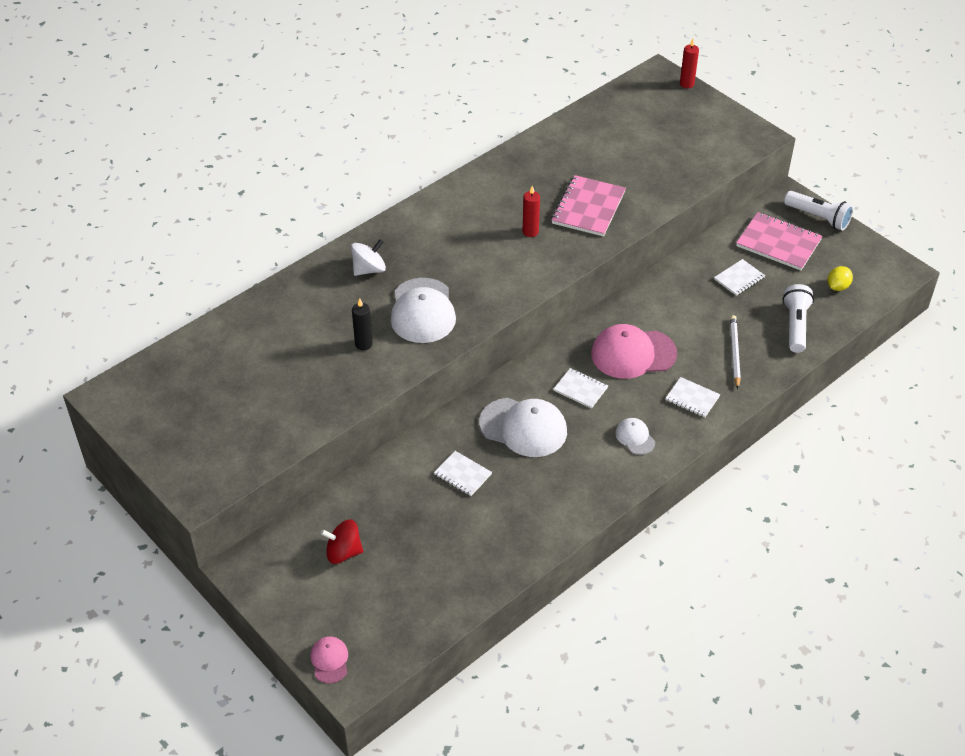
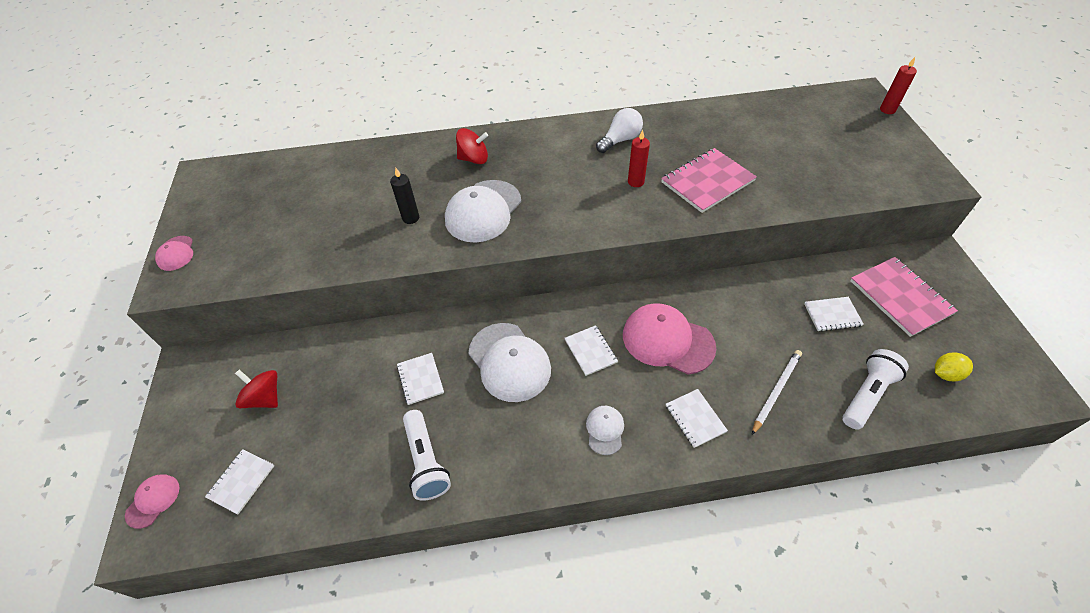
camera: 35 degrees right, 5 degrees up
white spinning top [351,239,386,276] -> red spinning top [456,128,488,164]
white flashlight [784,191,853,231] -> white flashlight moved to [403,410,451,501]
none -> pink cap [155,236,193,271]
none -> white notebook [205,449,274,514]
none -> white light bulb [596,108,643,153]

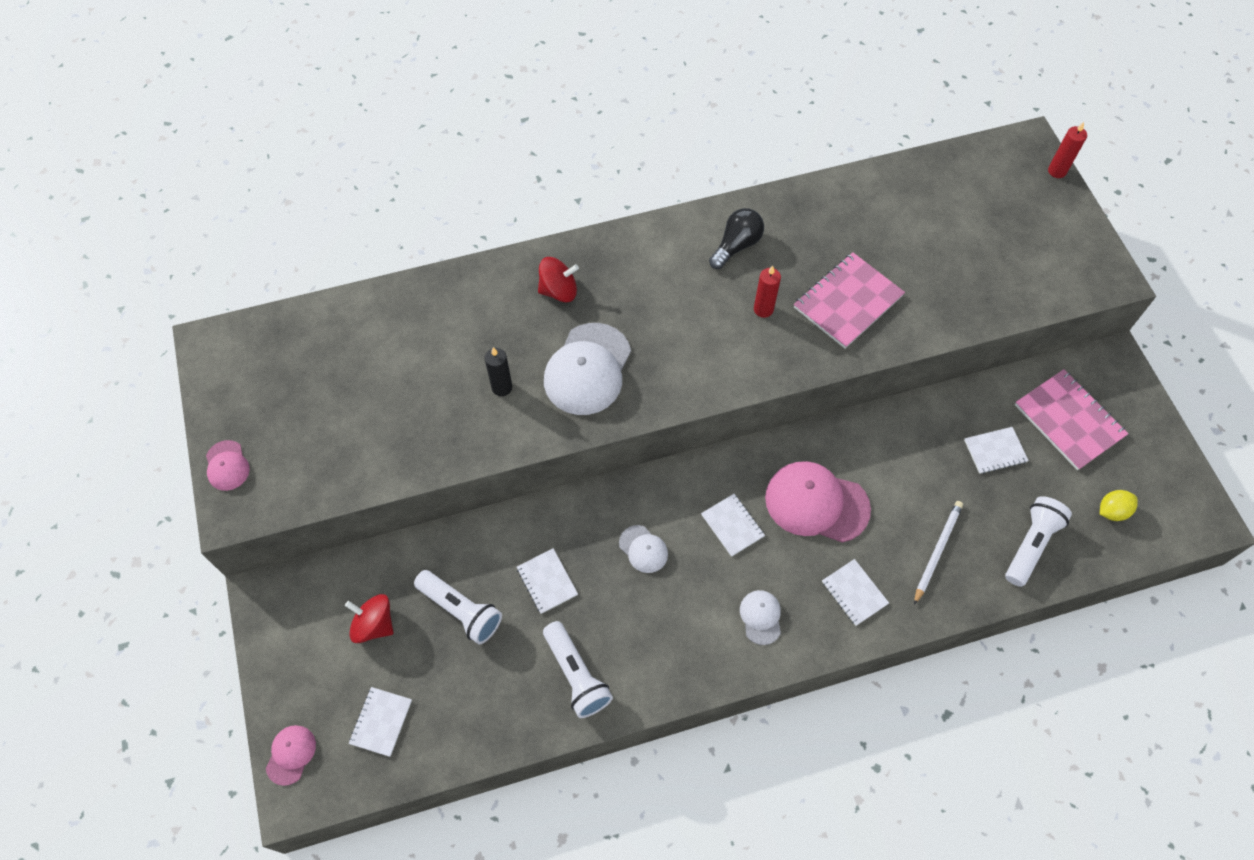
camera: 10 degrees left, 10 degrees up
white cap [468,323,551,402] -> white cap [619,525,668,573], size x0.50
white light bulb [596,108,643,153] -> black light bulb [709,208,764,269]
none -> white flashlight [414,570,502,644]

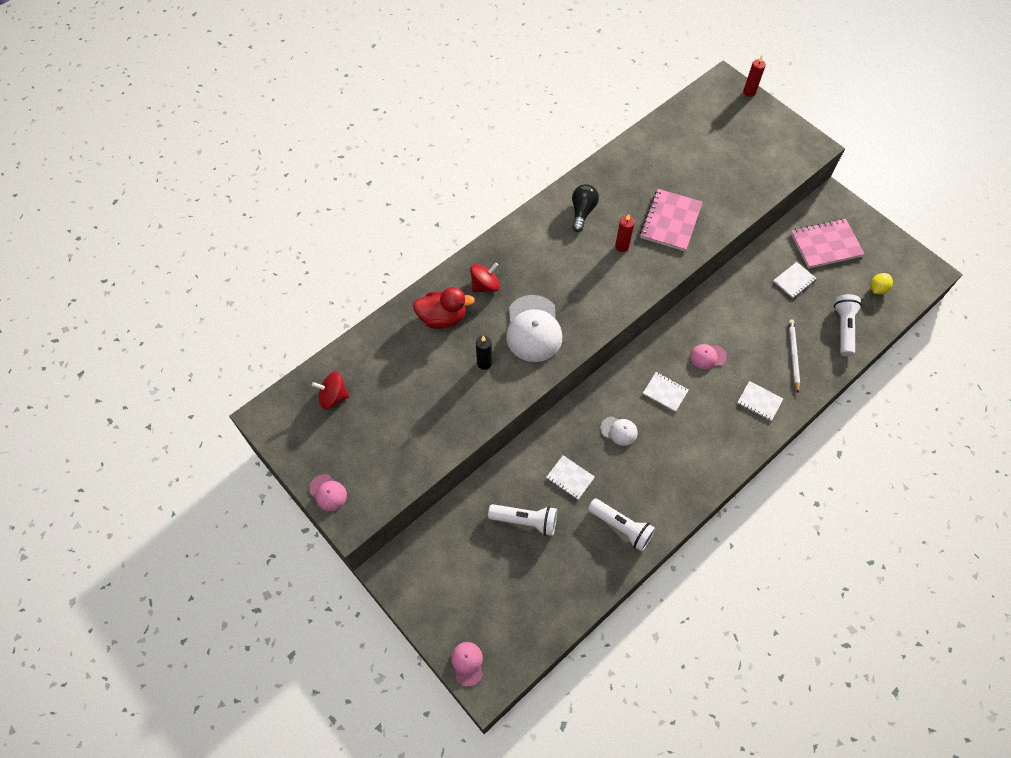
camera: 25 degrees left, 0 degrees up
red spinning top [345,594,393,643] -> red spinning top moved to [312,372,349,409]
white notebook [348,687,412,757] -> none
white cap [740,590,781,645] -> none
pink cap [765,461,871,543] -> pink cap [690,344,727,369], size x0.50
pink notebook [1015,369,1129,470] -> pink notebook turned 45 degrees counterclockwise [791,219,865,268]
none -> red duck [413,287,475,329]

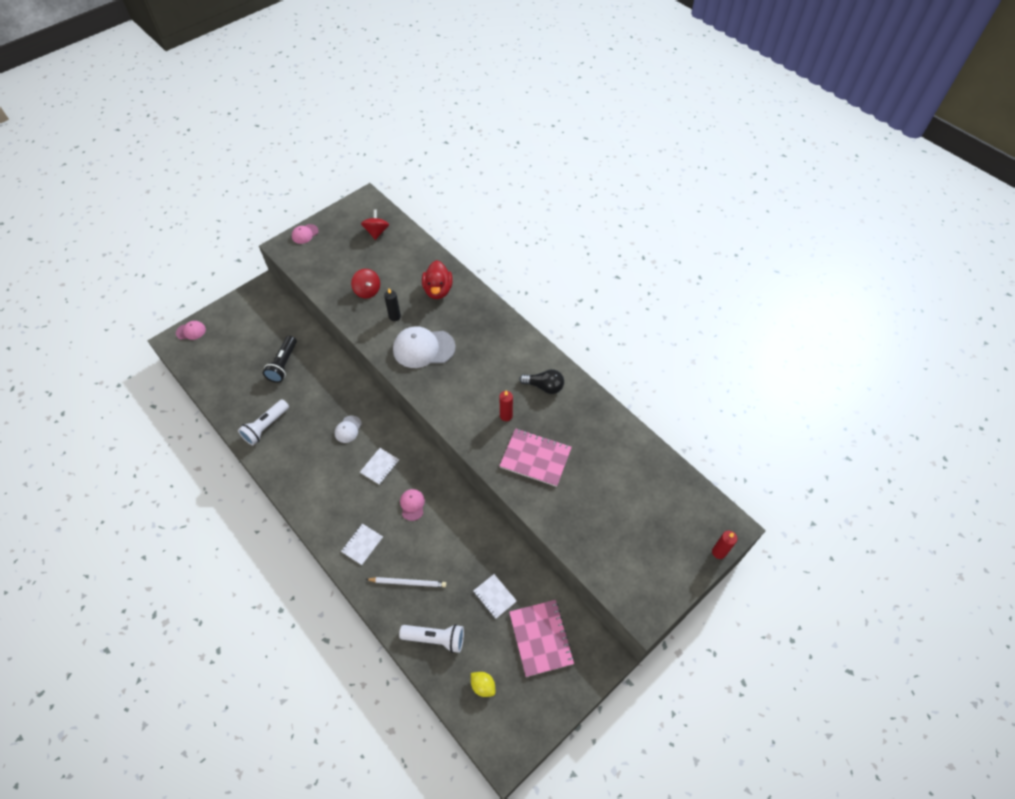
camera: 90 degrees right, 5 degrees down
red spinning top [470,263,500,292] -> red spinning top moved to [351,269,380,298]
white flashlight [488,504,557,536] -> black flashlight [263,336,297,383]
white notebook [546,455,595,500] -> none

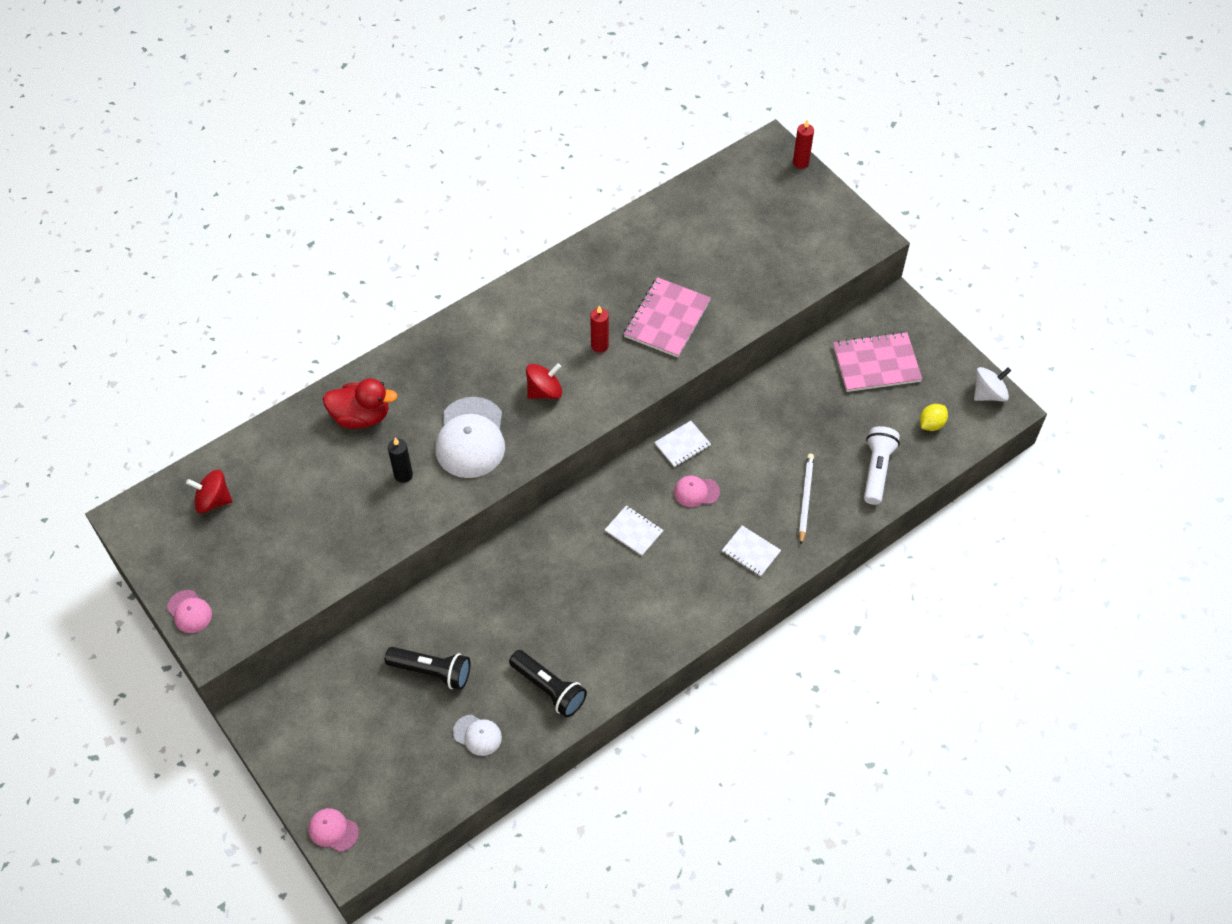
camera: 85 degrees left, 0 degrees up
pink cap [176,321,206,340] -> pink cap turned 60 degrees counterclockwise [308,808,359,852]
white flashlight [238,399,289,446] -> black flashlight [509,650,587,718]
white cap [334,416,362,443] -> white cap moved to [453,715,502,756]
red spinning top [351,269,380,298] -> red spinning top moved to [526,363,562,399]
white notebook [473,574,517,619] -> white notebook moved to [654,421,711,467]
black light bulb [519,369,564,394] -> none
none -> white spinning top [974,367,1011,401]

